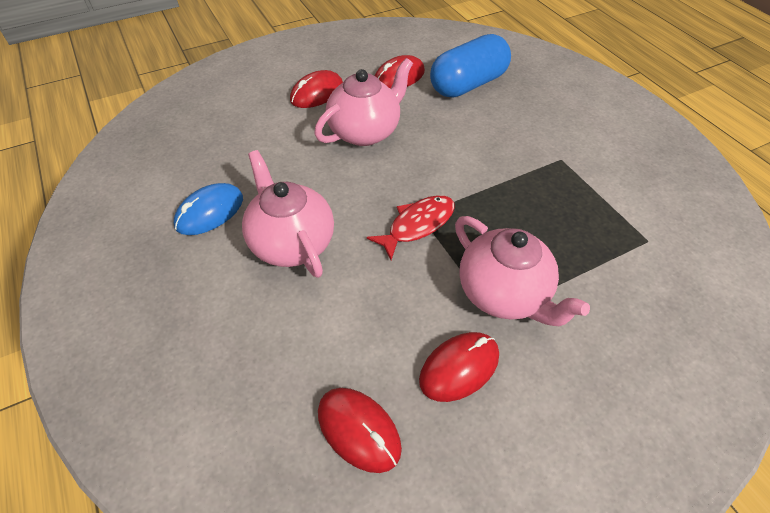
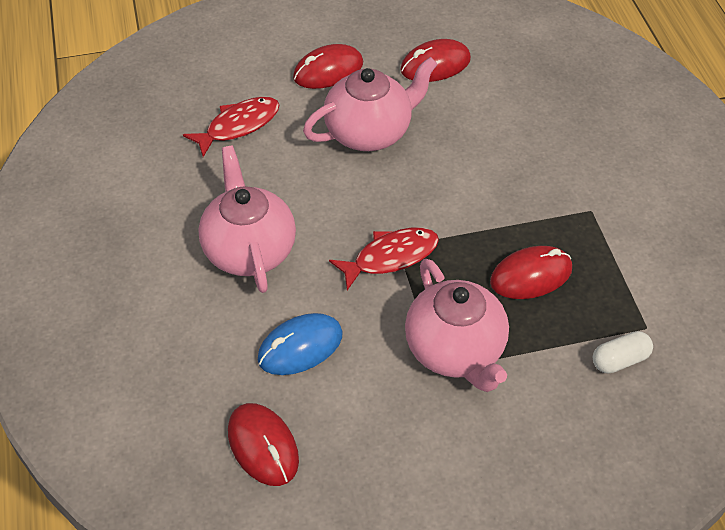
camera: 15 degrees right, 0 degrees up
blue mouse [174,183,243,235] -> blue mouse moved to [258,313,343,375]
red mouse [419,332,499,402] -> red mouse moved to [490,246,572,299]
blue capsule [430,34,511,98] -> none
none -> red fish [183,97,280,157]
none -> white capsule [593,331,653,374]

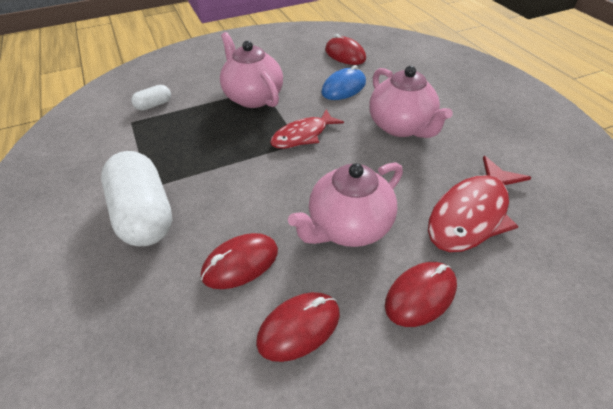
camera: 170 degrees right, 5 degrees down
red fish [183,97,280,157] -> red fish [428,156,531,252], size x1.52
red mouse [490,246,572,299] -> red mouse moved to [201,233,278,289]
none -> white capsule [101,151,172,246]

